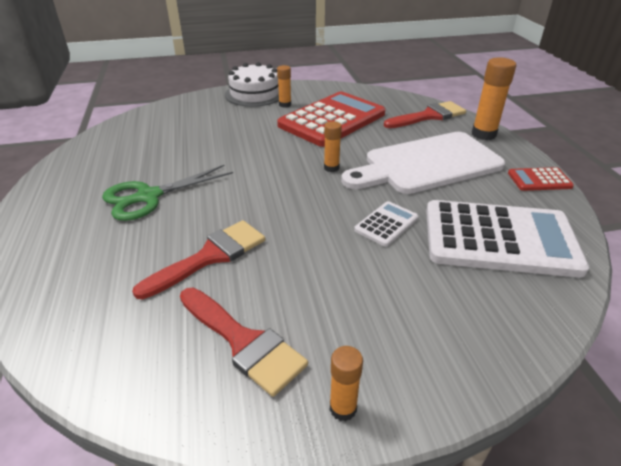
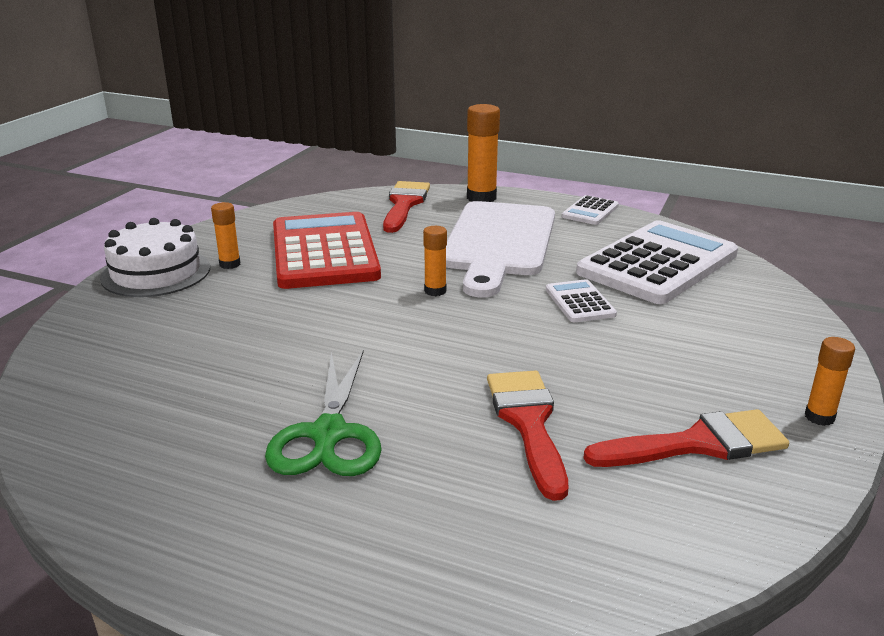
camera: 55 degrees left, 10 degrees down
red calculator [508,167,574,191] -> white calculator [562,195,619,225]

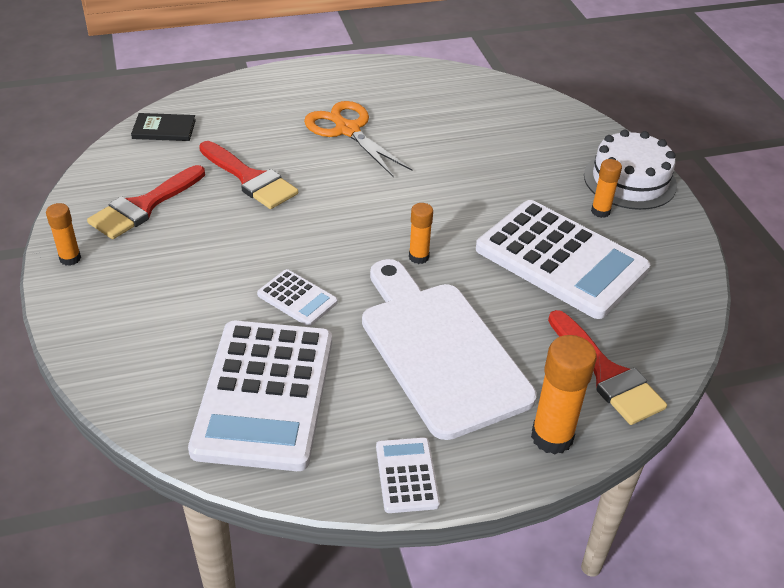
camera: 140 degrees right, 15 degrees up
green scissors [265,350,382,476] -> orange scissors [304,101,412,178]
red calculator [273,212,381,289] -> white calculator [476,200,650,319]
none -> black book [131,113,196,141]

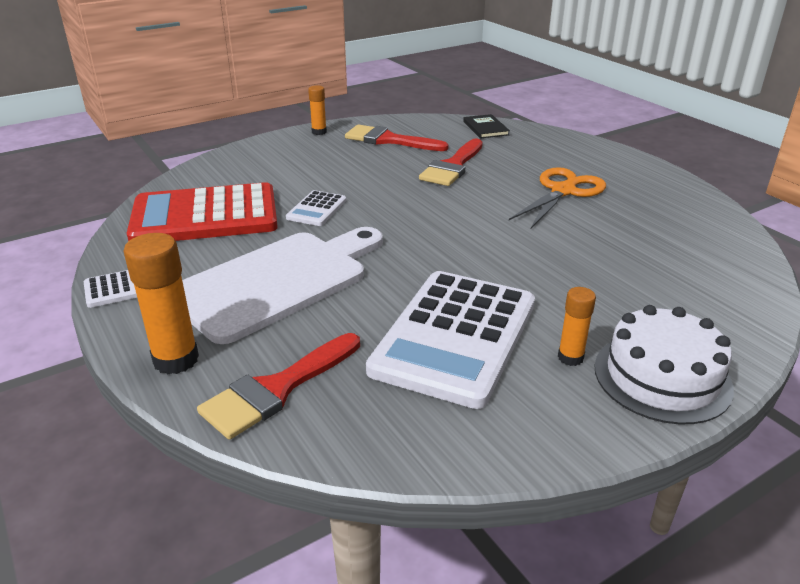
camera: 75 degrees right, 10 degrees down
white calculator [188,321,332,471] -> red calculator [127,182,278,241]
orange glue stick [409,203,433,264] -> none

